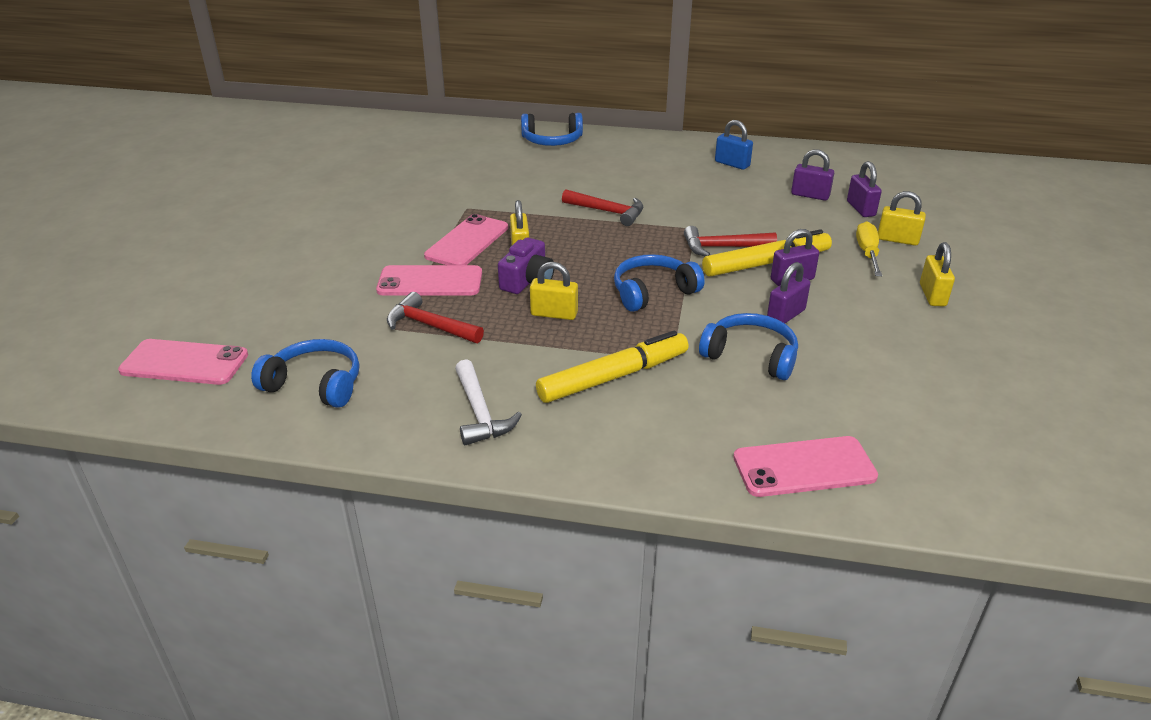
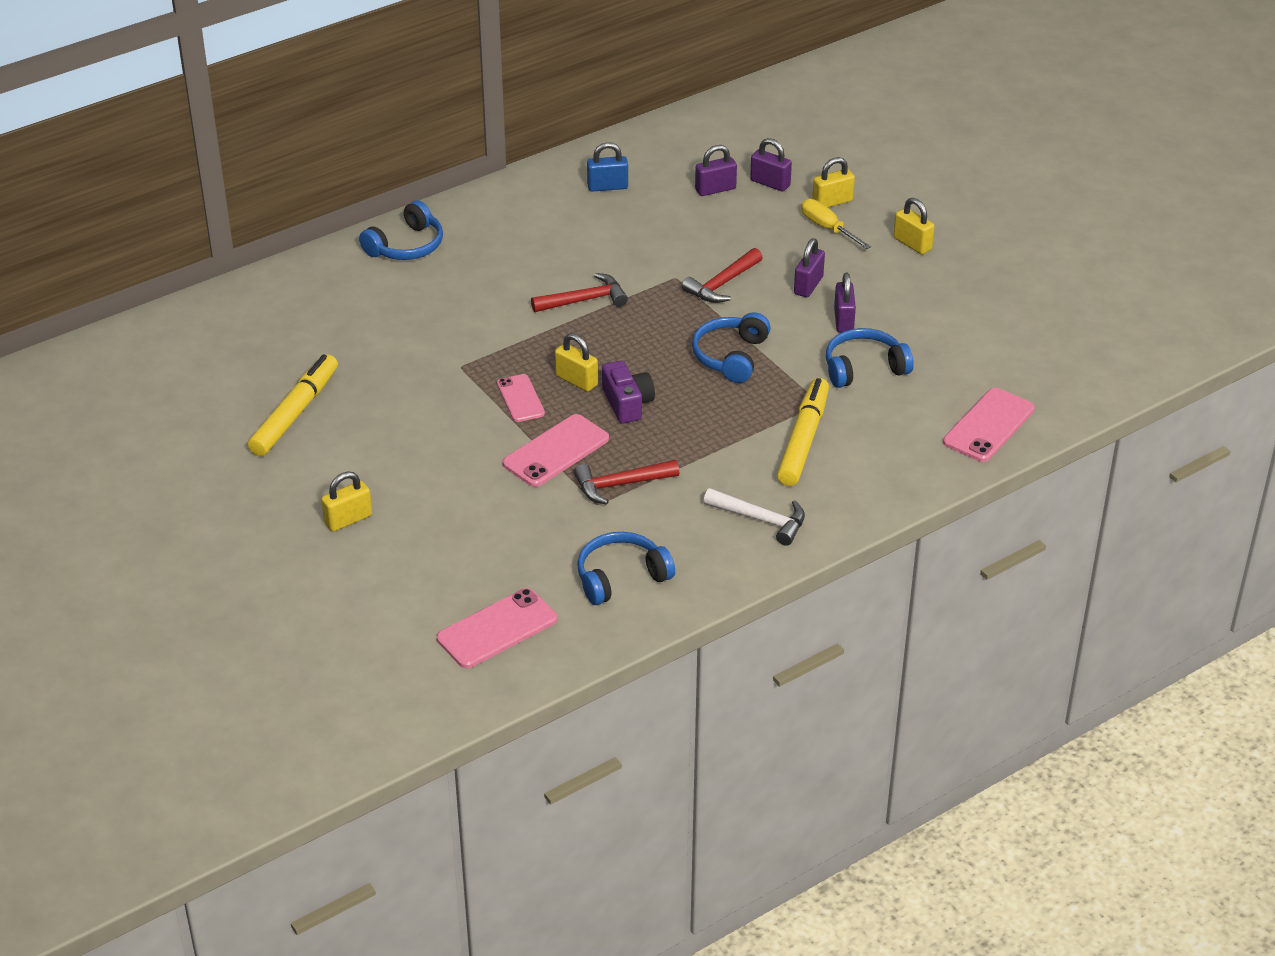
camera: 45 degrees left, 5 degrees up
pink phone [424,214,508,265] -> pink phone [497,374,545,422], size x0.65
yellow padlock [530,262,578,320] -> yellow padlock moved to [321,471,372,532]
yellow marker [702,229,832,277] -> yellow marker moved to [248,354,338,456]

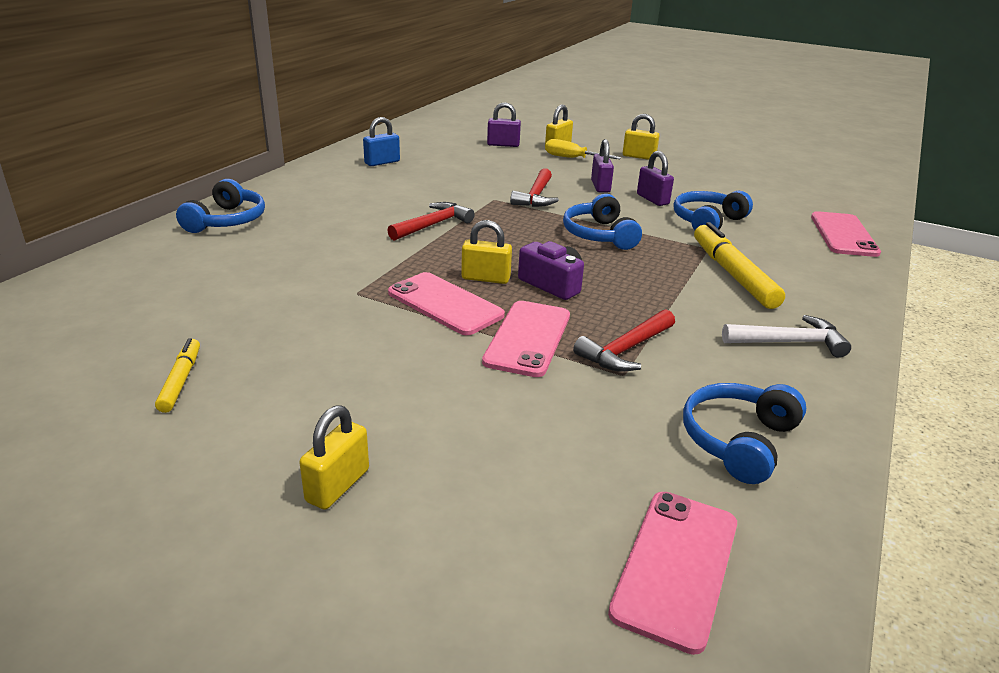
camera: 30 degrees left, 10 degrees down
yellow marker [248,354,338,456] -> yellow marker [155,338,200,413], size x0.54
pink phone [497,374,545,422] -> pink phone [388,272,505,335], size x1.55
purple padlock [695,145,737,196] -> none

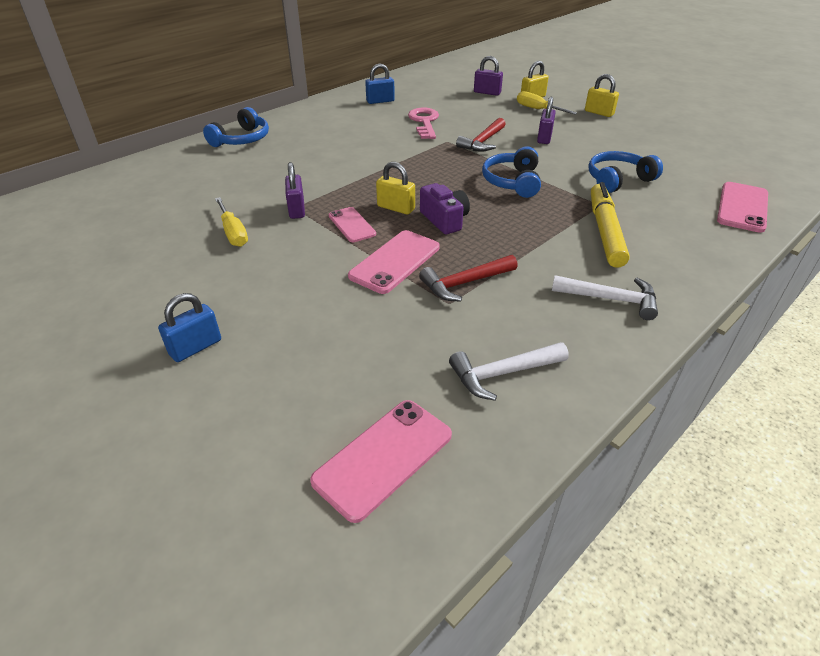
camera: 20 degrees right, 10 degrees up
yellow marker [155,338,200,413] -> none
yellow padlock [299,405,369,510] -> blue padlock [158,293,221,362]
red hammer [387,202,475,241] -> none
pink phone [388,272,505,335] -> pink phone [329,207,376,242], size x0.65
purple padlock [637,151,674,206] -> purple padlock moved to [285,162,305,219]
blue headphones [683,383,806,484] -> white hammer [449,342,569,401]
none -> yellow screwdriver [215,197,248,247]
none -> pink key [408,108,439,139]

